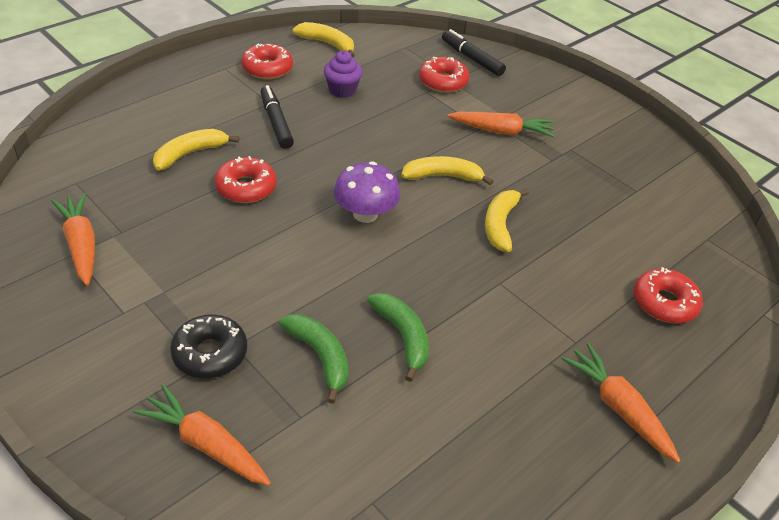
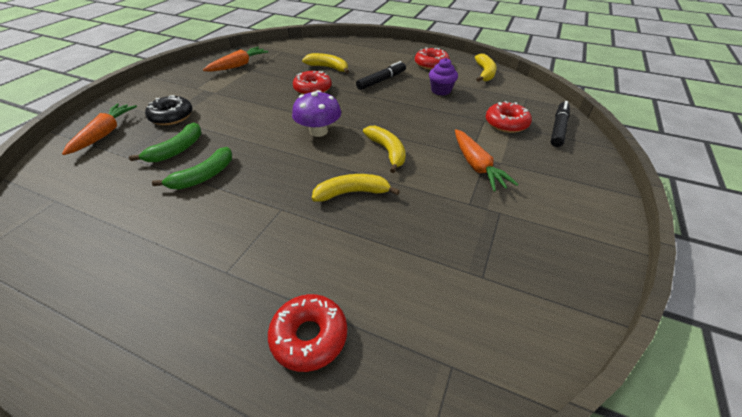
camera: 70 degrees right, 0 degrees up
orange carrot [561,343,681,463] -> none

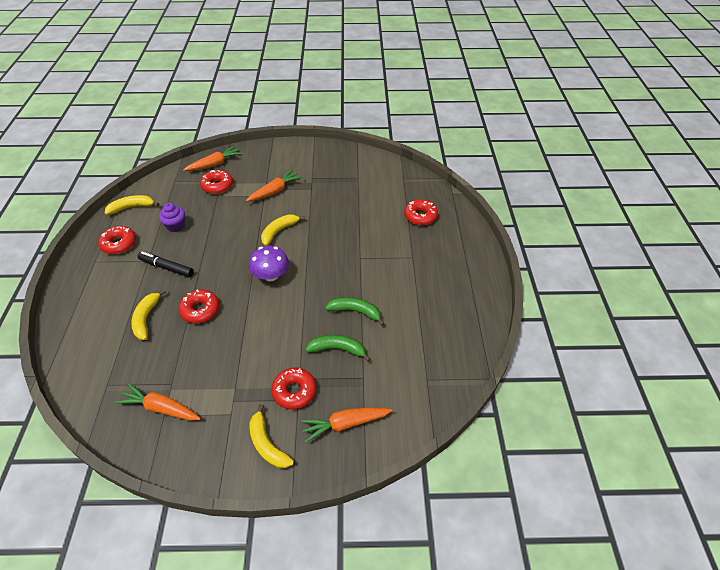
camera: 115 degrees left, 5 degrees up
black donut [145,95,192,125] -> red donut [271,367,316,409]
yellow banana [312,174,400,202] -> yellow banana moved to [250,404,294,468]
black marker [551,101,570,147] -> orange carrot [183,146,242,171]

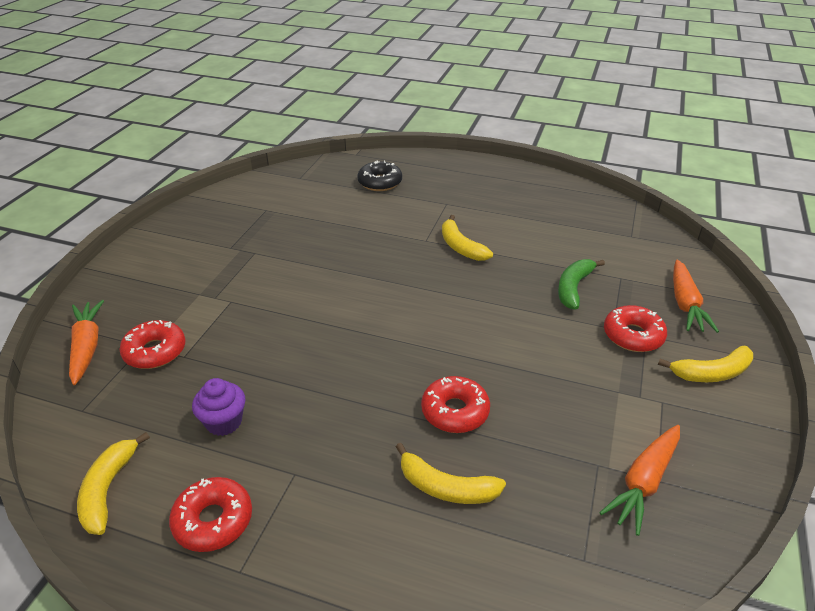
camera: 70 degrees left, 10 degrees down
black marker [137,252,194,277] -> none
orange carrot [246,169,302,202] -> none
purple mushroom [249,245,289,281] -> none
yellow banana [261,214,305,246] -> yellow banana moved to [442,215,493,261]
green banana [325,297,385,326] -> none
red donut [404,199,438,225] -> black donut [358,160,402,191]

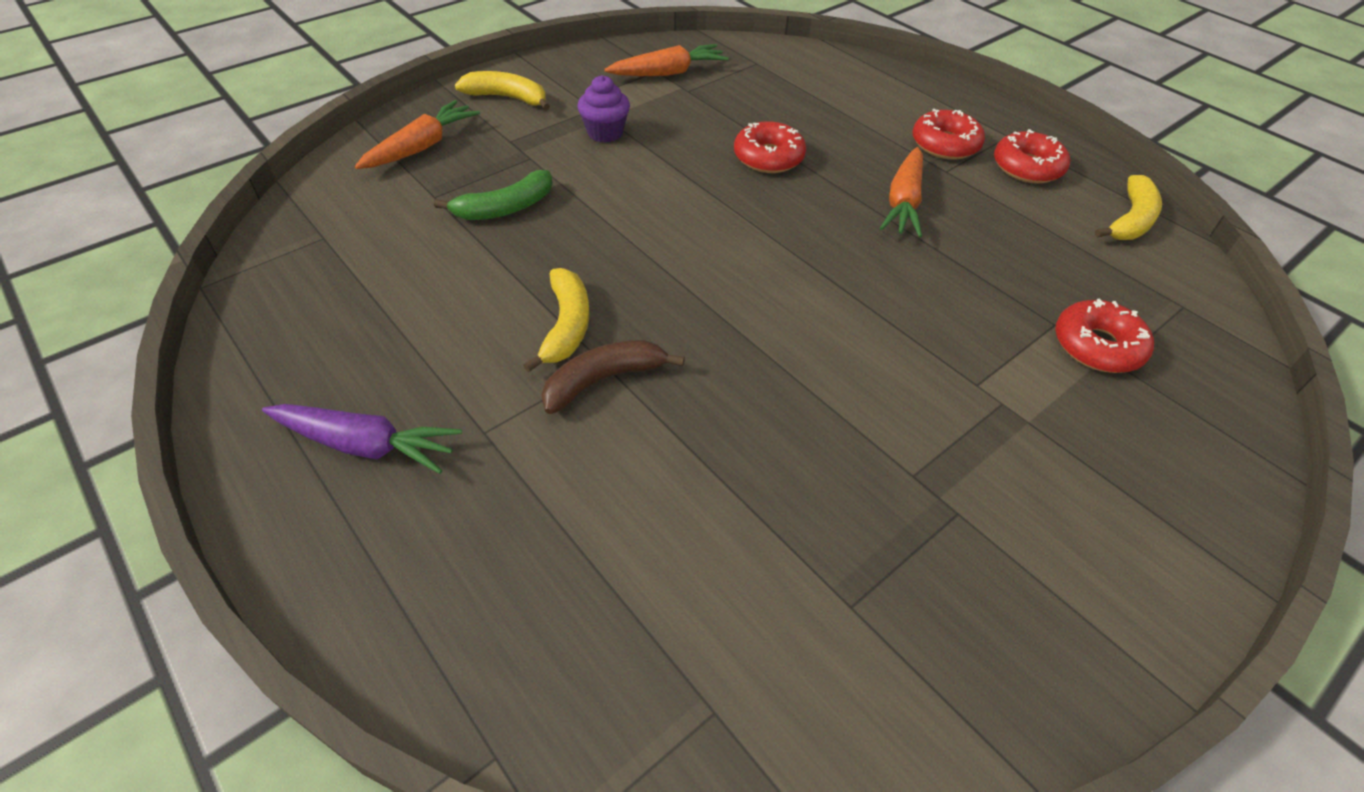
camera: 150 degrees left, 10 degrees up
orange carrot [69,300,104,385] -> orange carrot moved to [880,147,923,238]
purple cupcake [192,378,245,436] -> purple cupcake moved to [577,75,630,143]
black donut [358,160,402,191] -> none
yellow banana [396,443,506,504] -> none
red donut [604,305,667,352] -> red donut moved to [913,109,985,160]
none -> purple carrot [262,404,462,474]
none -> brown banana [542,340,685,414]

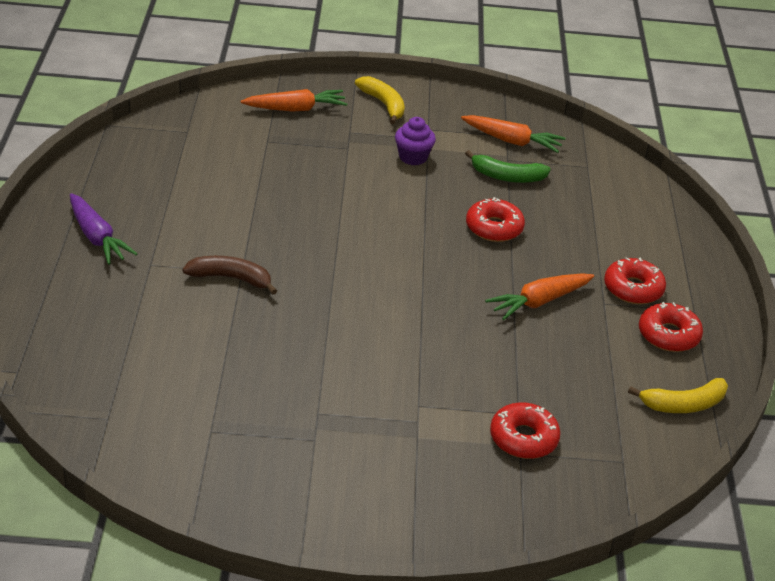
camera: 40 degrees right, 10 degrees down
green banana [434,170,553,220] -> green banana moved to [465,150,551,183]
yellow banana [523,268,589,372] -> none

